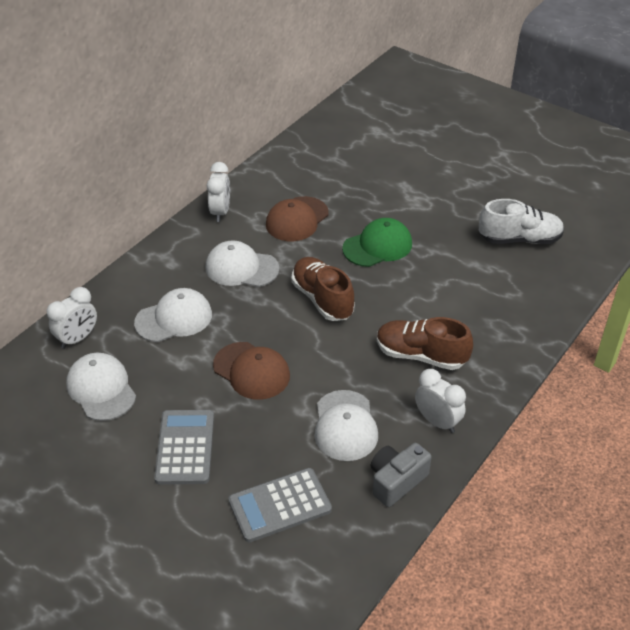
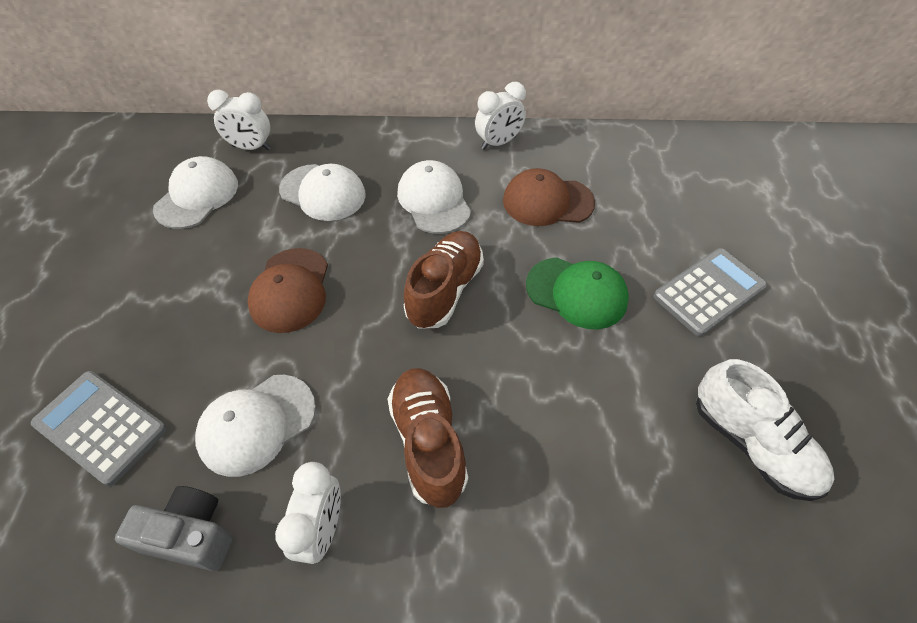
camera: 55 degrees right, 10 degrees up
grey calculator [154,410,214,485] -> grey calculator moved to [654,248,767,337]

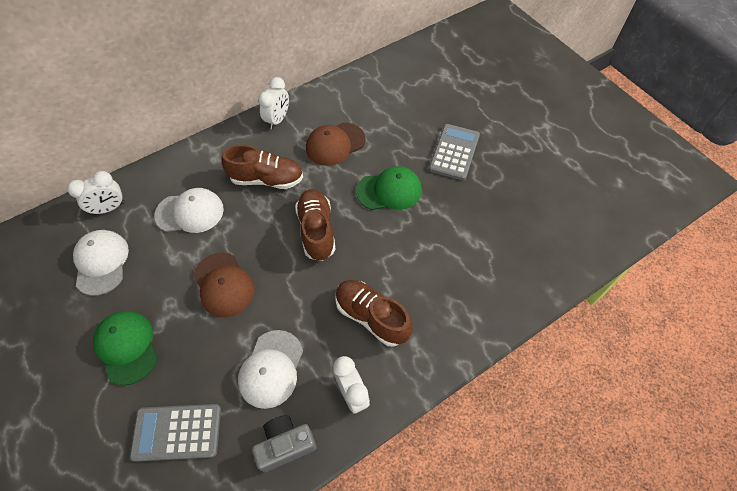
camera: 35 degrees left, 5 degrees up
white cap [397,160,471,234] -> brown shoe [222,145,303,189]
white shoe [696,359,834,501] -> none
none -> green cap [93,311,158,385]

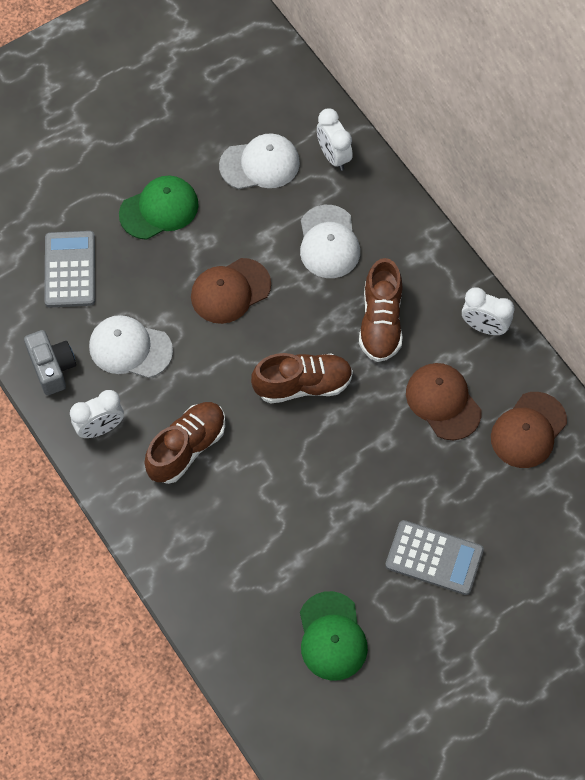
camera: 90 degrees right, 5 degrees up
green cap [356,166,422,210] -> green cap moved to [300,591,368,681]
none -> brown cap [491,392,567,468]

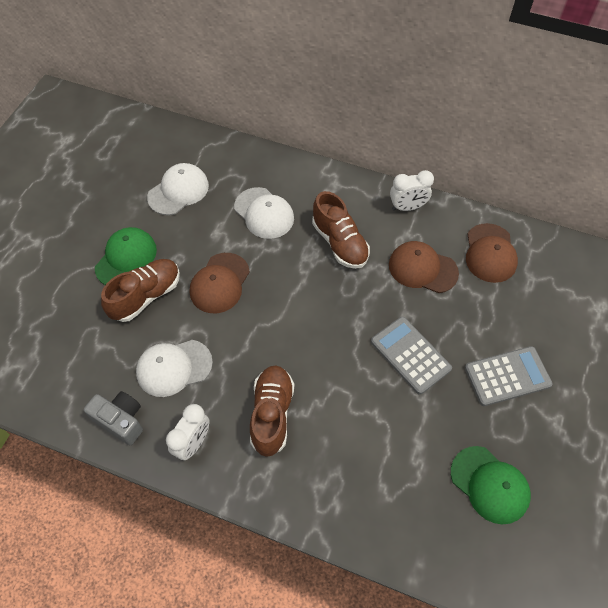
camera: 35 degrees left, 5 degrees down
grey calculator [44,231,95,307] -> grey calculator moved to [371,317,452,395]
brown shoe [251,353,353,404] -> brown shoe moved to [101,259,180,322]
white clock [317,108,353,171] -> none

